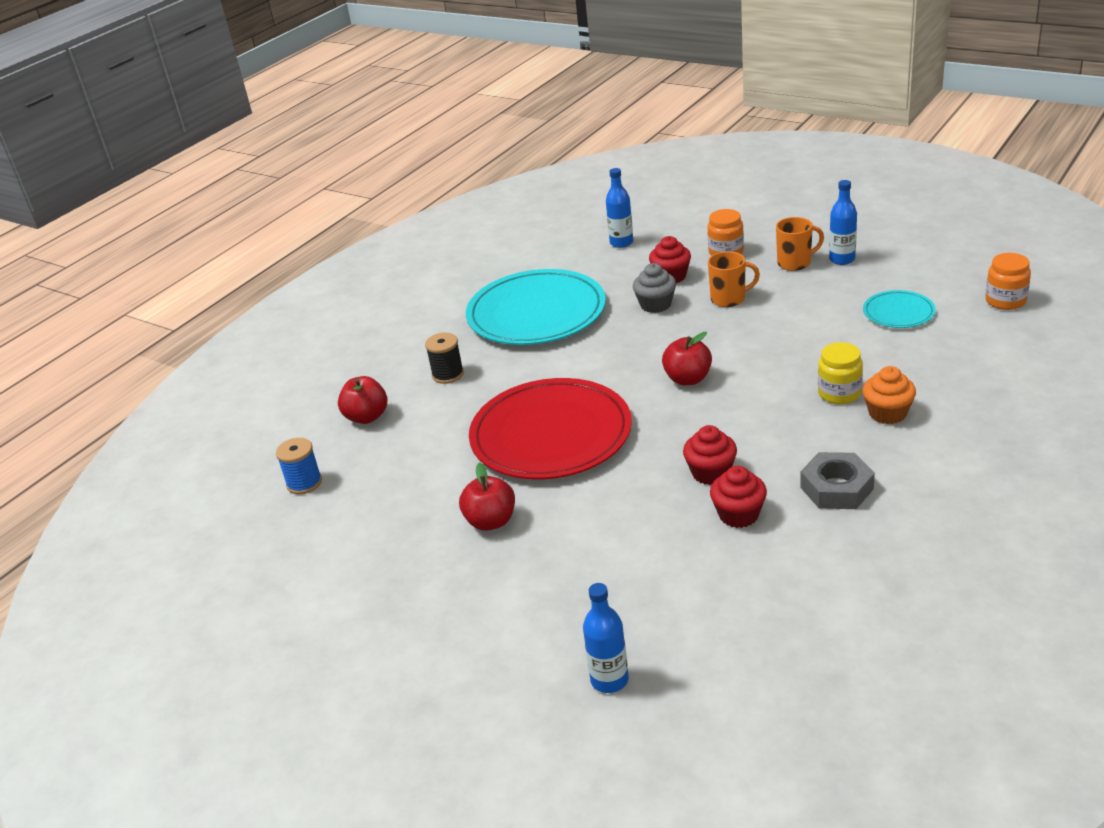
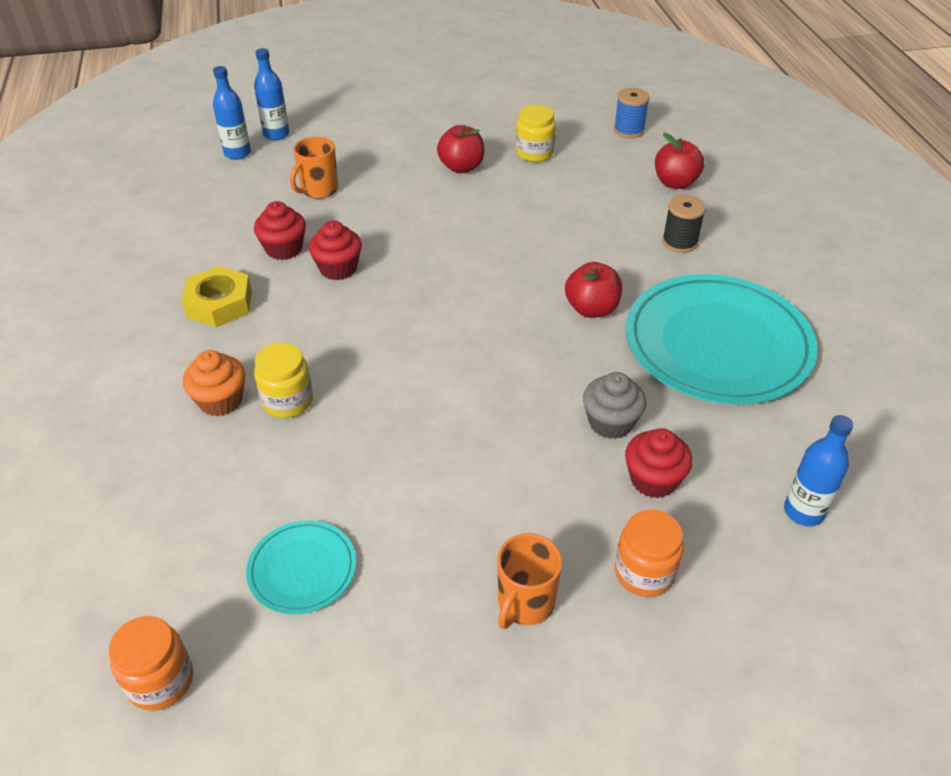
camera: 130 degrees right, 10 degrees up
red plate [469,378,632,479] -> none
red apple [662,332,712,385] -> red apple moved to [565,262,622,318]
orange mug [708,251,760,307] -> orange mug moved to [290,136,338,199]
grey nut [800,452,875,509] -> yellow nut [182,266,252,327]
blue bottle [829,180,857,265] -> blue bottle moved to [213,66,251,160]
none -> yellow jar [516,104,556,162]

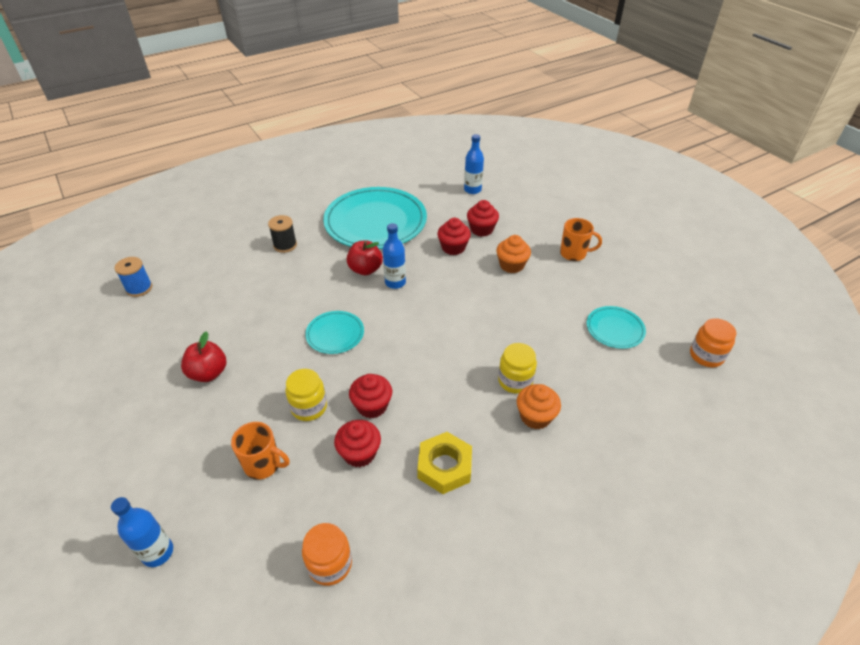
camera: 110 degrees left, 0 degrees up
blue bottle [213,66,251,160] -> blue bottle moved to [383,223,406,289]
yellow jar [516,104,556,162] -> yellow jar moved to [285,369,327,421]
grey cupcake [583,372,646,439] -> red cupcake [437,218,471,255]
orange jar [615,509,684,597] -> orange jar moved to [302,523,352,586]
red apple [655,133,704,189] -> none
none -> turquoise plate [305,311,364,354]
none -> orange cupcake [497,235,531,273]

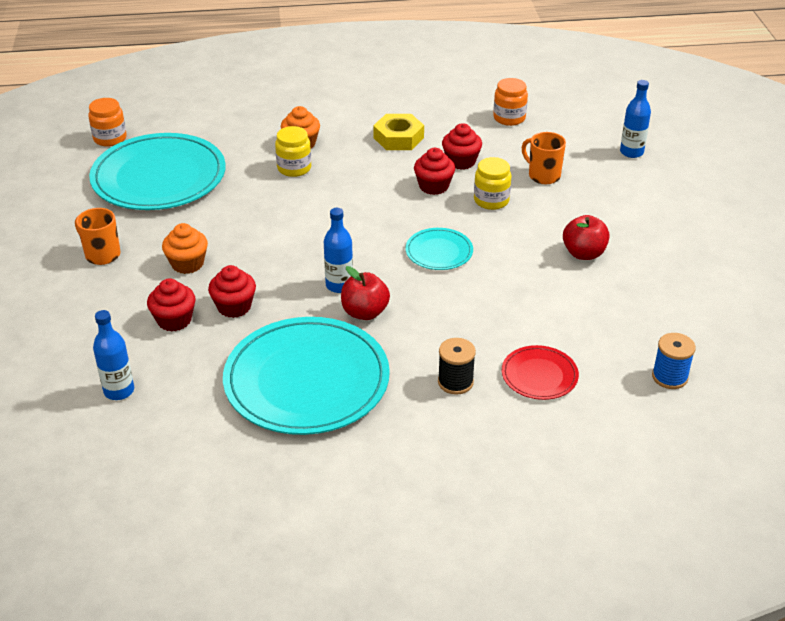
camera: 155 degrees left, 5 degrees down
turquoise plate [587,306,646,349] -> turquoise plate [89,133,226,210], size x2.15
none -> red plate [502,345,579,400]

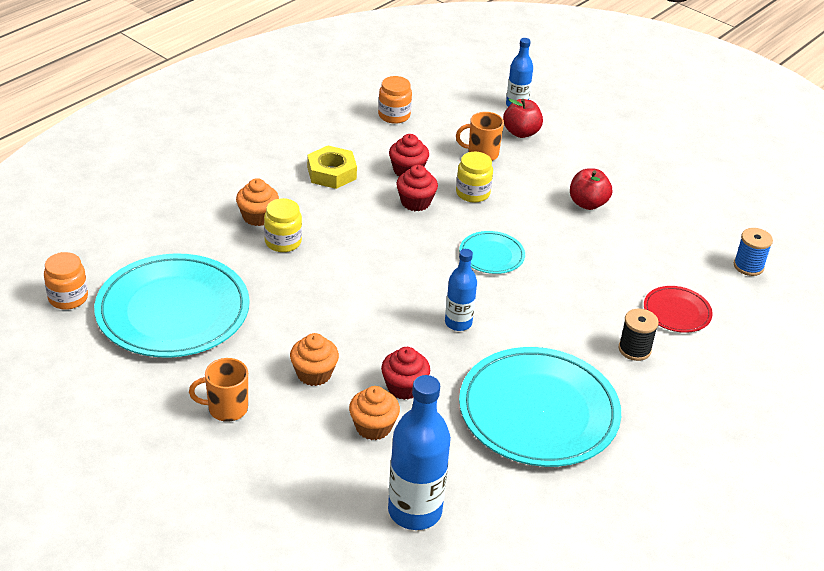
camera: 45 degrees left, 0 degrees up
blue bottle [93,310,134,400] -> blue bottle [388,375,451,530], size x1.69
red cupcake [147,278,196,332] -> orange cupcake [349,386,400,440]
red apple [341,266,390,320] -> red apple moved to [503,99,543,138]

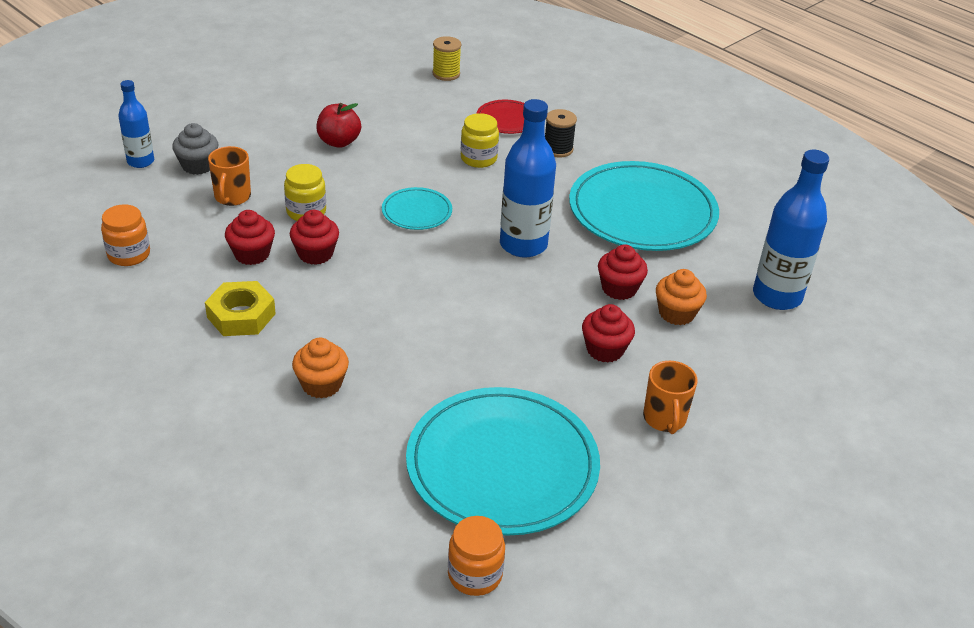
camera: 85 degrees left, 0 degrees up
yellow jar [264,198,302,252] -> yellow jar moved to [461,113,499,168]
orange cupcake [290,333,339,386] -> red cupcake [582,304,635,363]
blue bottle [445,249,477,331] -> blue bottle [500,99,556,258], size x1.69
red apple [503,99,543,138] -> grey cupcake [172,123,218,175]
blue spool [734,228,773,276] -> yellow spool [432,36,461,81]

